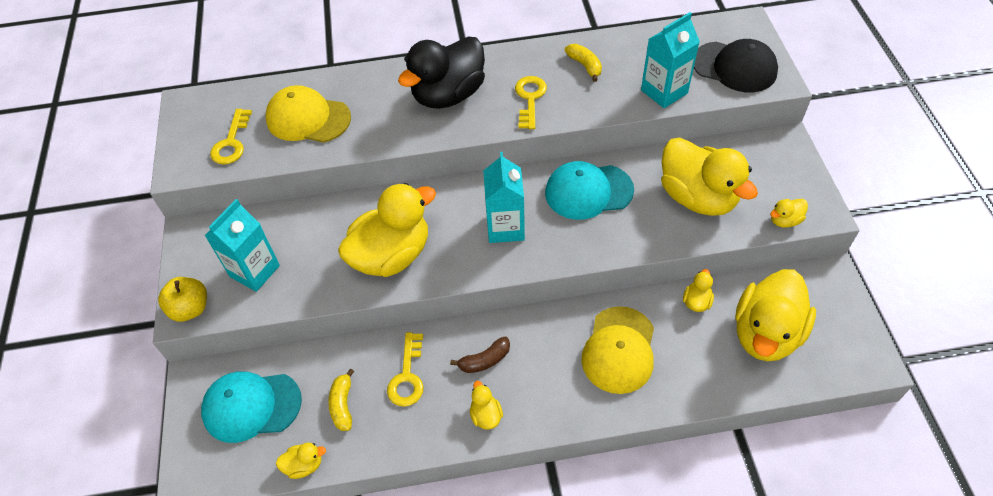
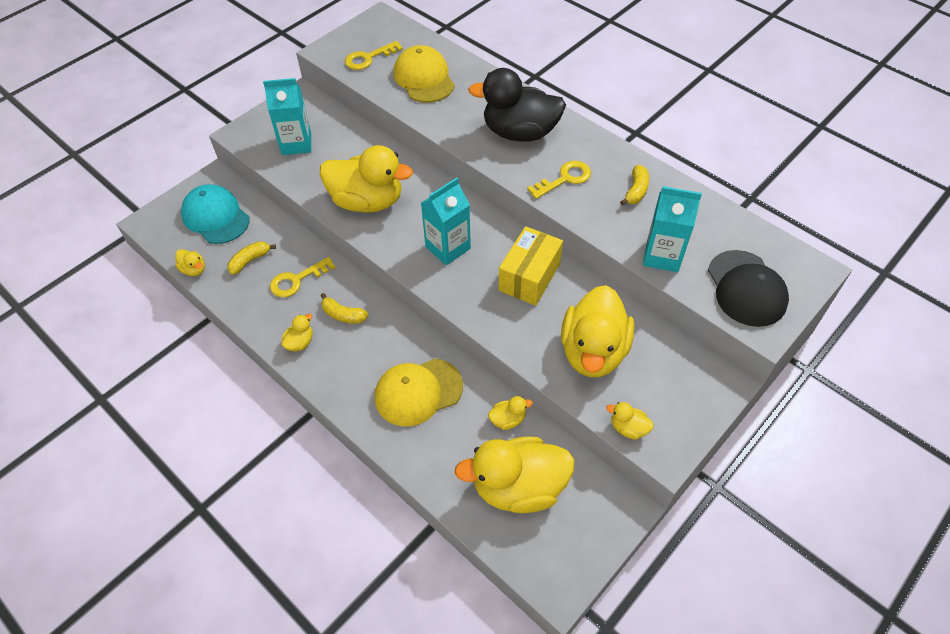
camera: 50 degrees right, 0 degrees up
yellow apple [158,277,207,322] -> none
brown banana [450,337,510,373] -> yellow banana [321,293,369,324]
turquoise cap [545,161,634,220] -> yellow box [499,226,563,306]

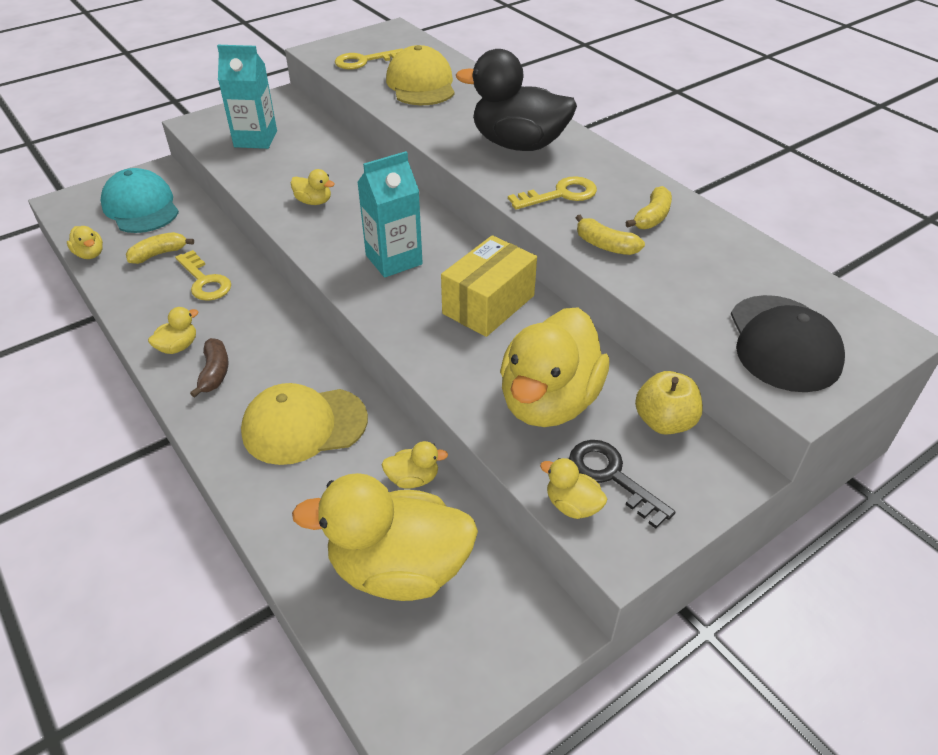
camera: 10 degrees right, 10 degrees down
yellow key [270,257,336,297] -> yellow key turned 105 degrees counterclockwise [175,250,231,301]
yellow duck [320,145,413,213] -> yellow duck [291,169,335,205], size x0.42
yellow banana [321,293,369,324] -> yellow banana moved to [576,214,645,255]
turquoise carton [643,186,702,272] -> none
none -> brown banana [190,338,228,398]
none -> black key [569,440,676,529]
none -> yellow apple [635,371,703,435]

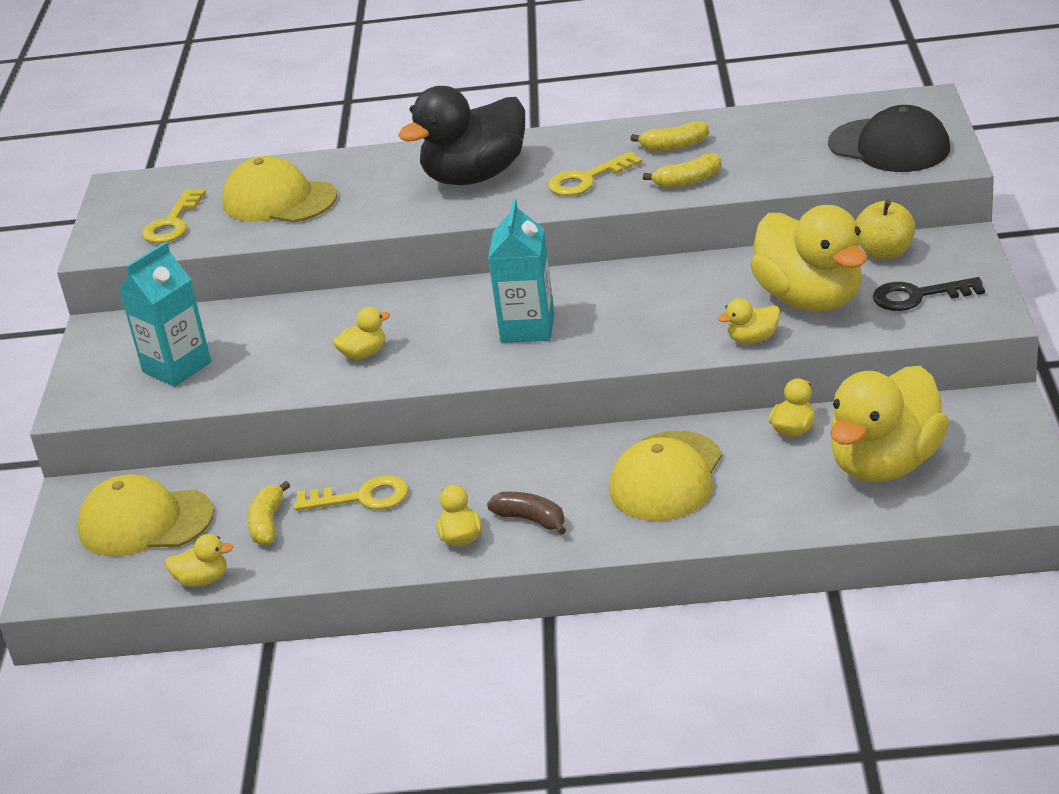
camera: 50 degrees left, 10 degrees down
turquoise cap [100,168,179,233] -> yellow cap [77,474,214,557]
yellow box [441,235,537,337] -> none
yellow key [508,176,597,210] -> yellow key turned 135 degrees counterclockwise [548,152,642,196]
yellow duck [540,458,607,519] -> yellow duck moved to [718,298,781,344]
yellow banana [625,186,672,229] -> yellow banana turned 105 degrees clockwise [630,121,709,151]

